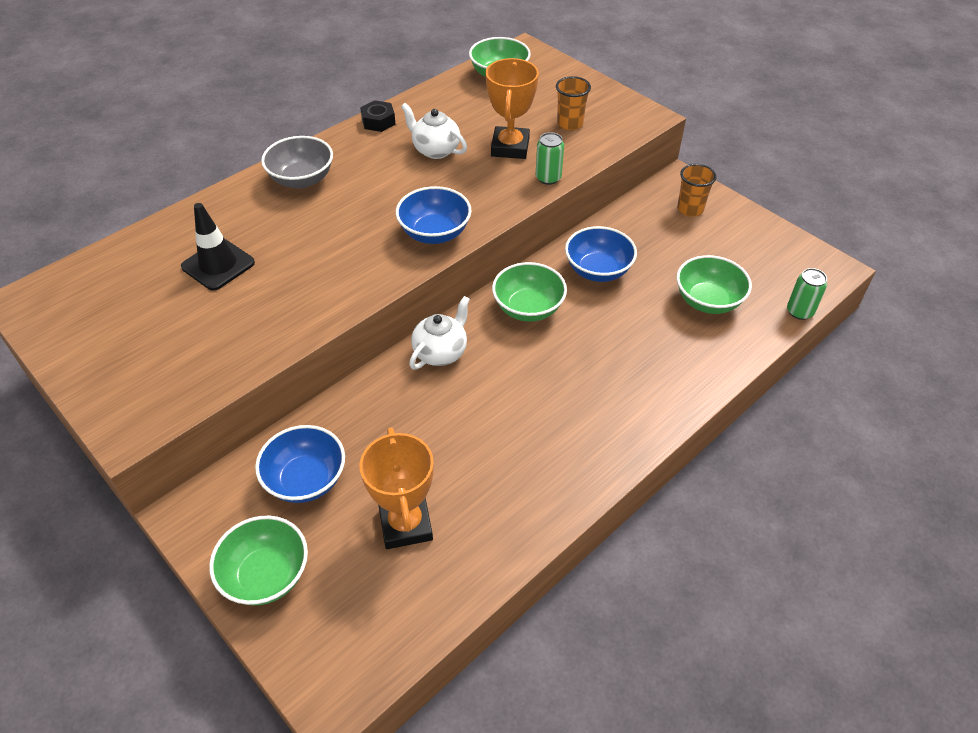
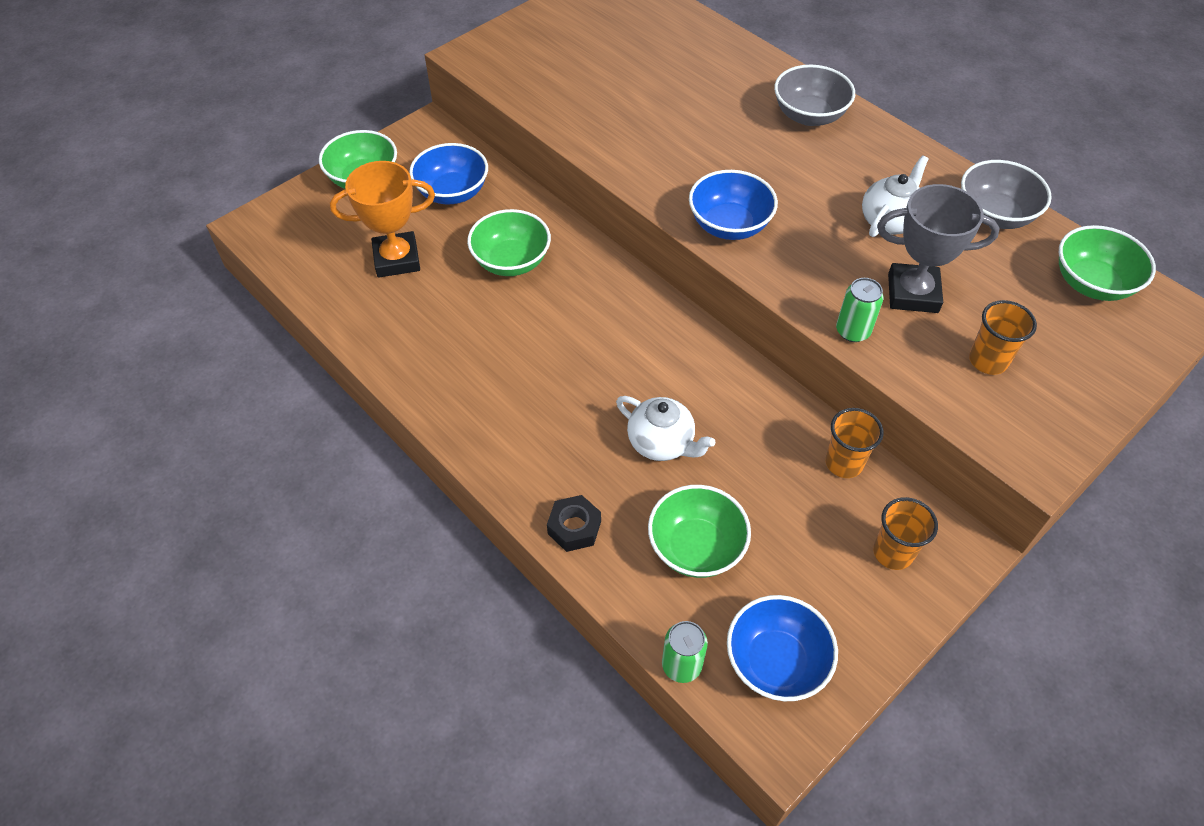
camera: 90 degrees right, 5 degrees up
black traffic cone [181,203,255,291] -> none
black nut [360,100,396,132] -> black nut moved to [547,495,601,552]
white teapot [409,296,470,370] -> white teapot moved to [616,396,715,461]
orange trophy [486,58,539,159] -> grey trophy [877,184,999,313]
green bowl [492,262,567,322] -> green bowl moved to [467,209,551,276]
blue bowl [565,226,637,282] -> blue bowl moved to [727,595,838,701]
none -> orange cup [825,408,884,478]
none -> grey bowl [961,160,1052,229]

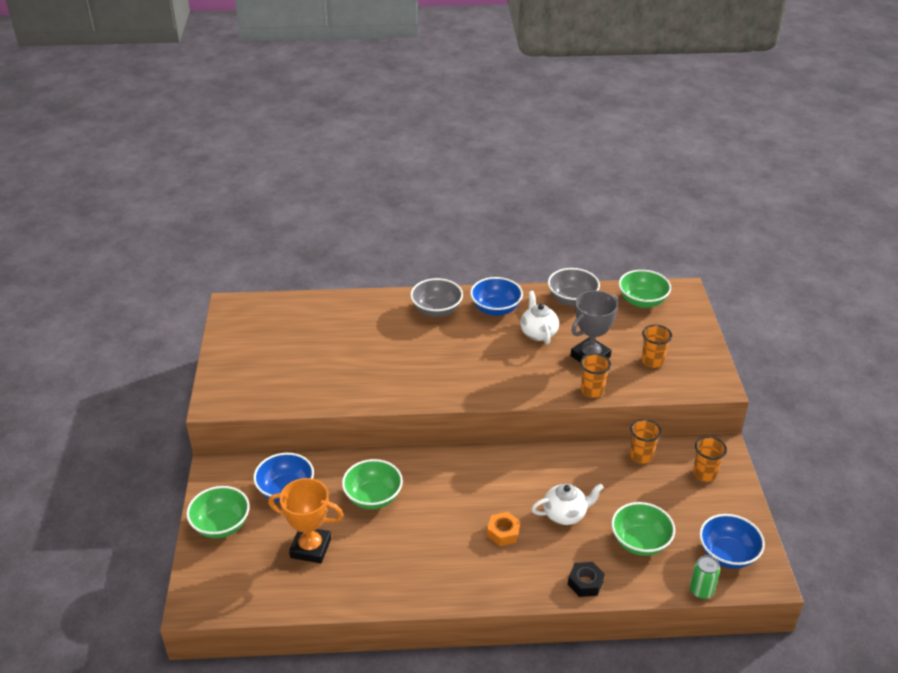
camera: 50 degrees left, 15 degrees down
orange trophy [330,161,435,278] -> orange trophy turned 75 degrees clockwise [268,478,344,564]
blue bowl [689,170,778,240] -> blue bowl moved to [470,277,523,316]
green can [836,278,884,342] -> orange cup [580,353,611,398]
none -> orange nut [487,512,521,546]

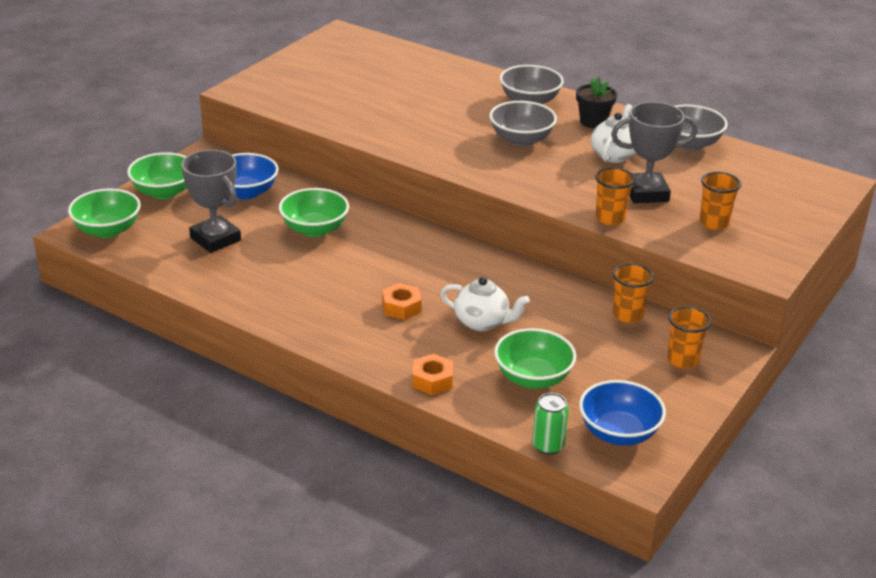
camera: 35 degrees right, 5 degrees down
orange trophy [268,478,344,564] -> grey trophy [182,150,241,253]
blue bowl [470,277,523,316] -> black flower pot [576,77,617,128]
black nut [568,562,605,597] -> orange nut [412,354,453,395]
green bowl [619,270,671,308] -> green bowl moved to [68,188,141,238]
none -> grey bowl [489,101,557,147]

